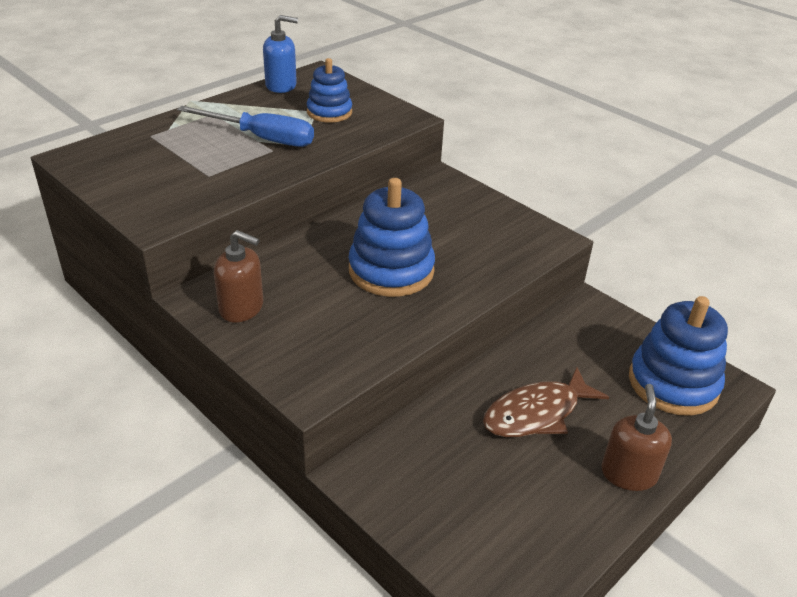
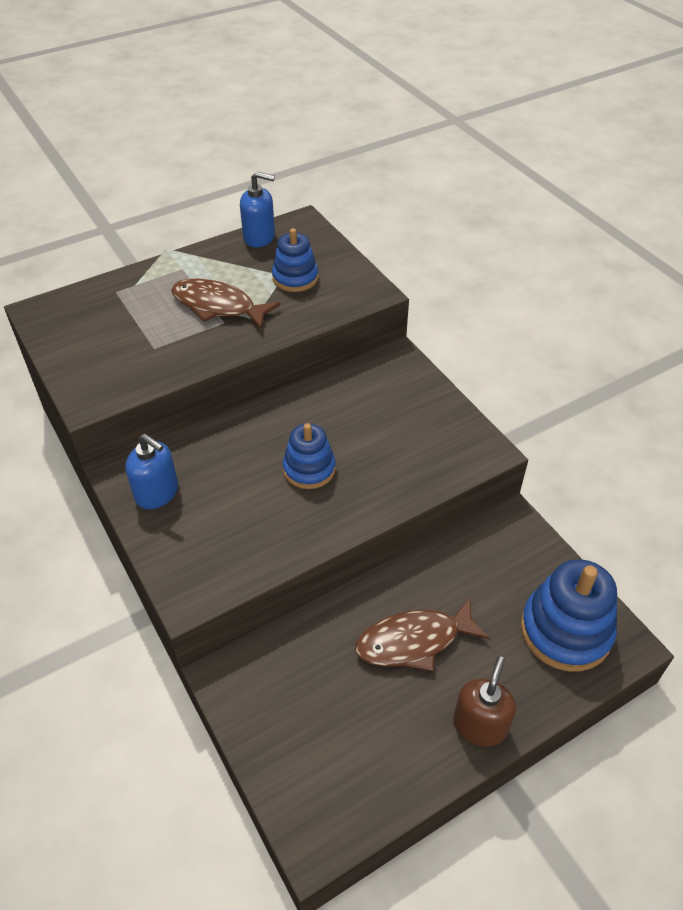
camera: 15 degrees right, 10 degrees up
blue screwdriver [177,106,314,147] -> brown fish [171,278,280,329]
brown soap dispenser [214,230,263,323] -> blue soap dispenser [125,434,178,509]
blue stacking toy [348,178,435,297] -> blue stacking toy [283,423,336,489], size x0.62

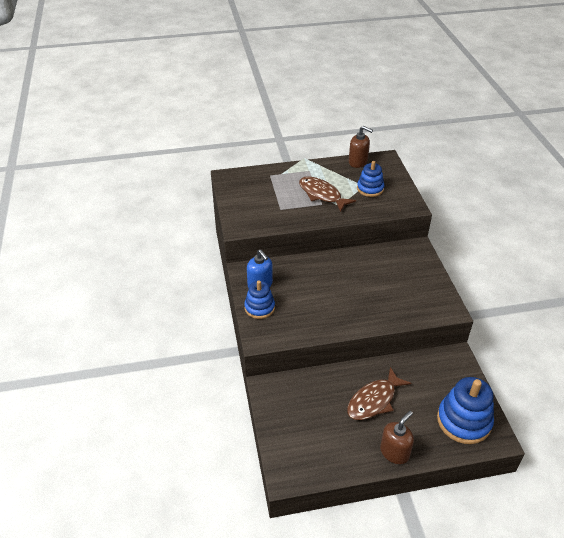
camera: 20 degrees right, 5 degrees down
blue soap dispenser [240,171,275,248] -> brown soap dispenser [349,126,373,168]
blue stacking toy [283,423,336,489] -> blue stacking toy moved to [244,280,275,319]
brown fish [355,598,490,671] -> brown fish turned 45 degrees counterclockwise [347,367,411,420]

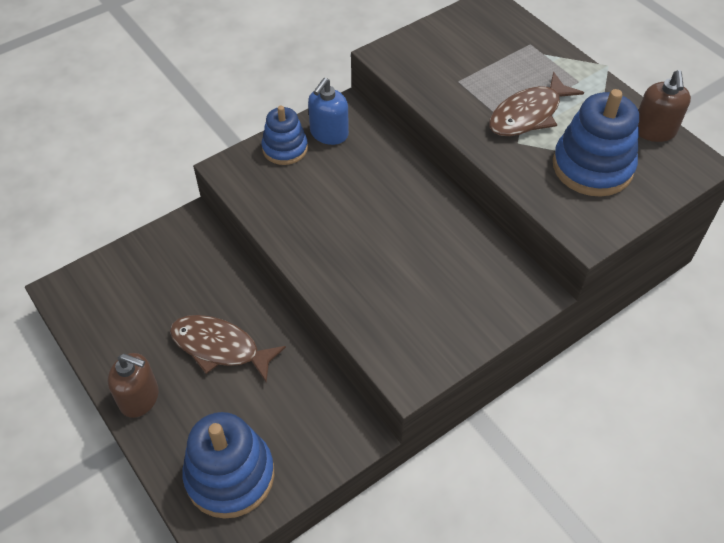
camera: 65 degrees right, 10 degrees up
brown fish [299,177,356,212] -> brown fish turned 150 degrees counterclockwise [489,72,584,136]
blue stacking toy [357,161,384,197] -> blue stacking toy [553,89,639,197], size x1.60

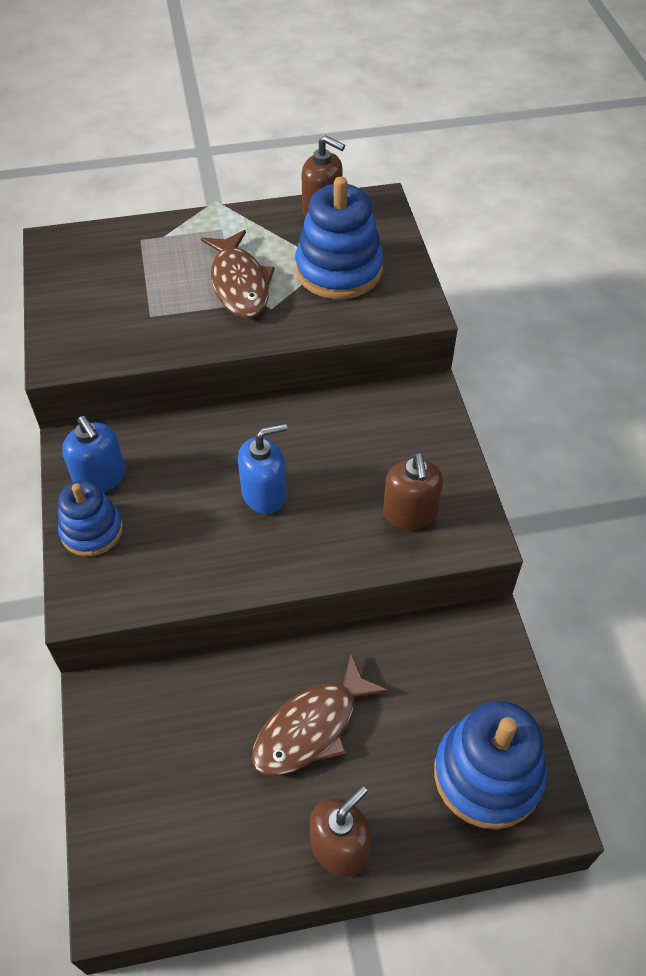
camera: 65 degrees left, 0 degrees up
none -> blue soap dispenser [238,423,287,514]
none -> brown soap dispenser [383,452,443,530]

